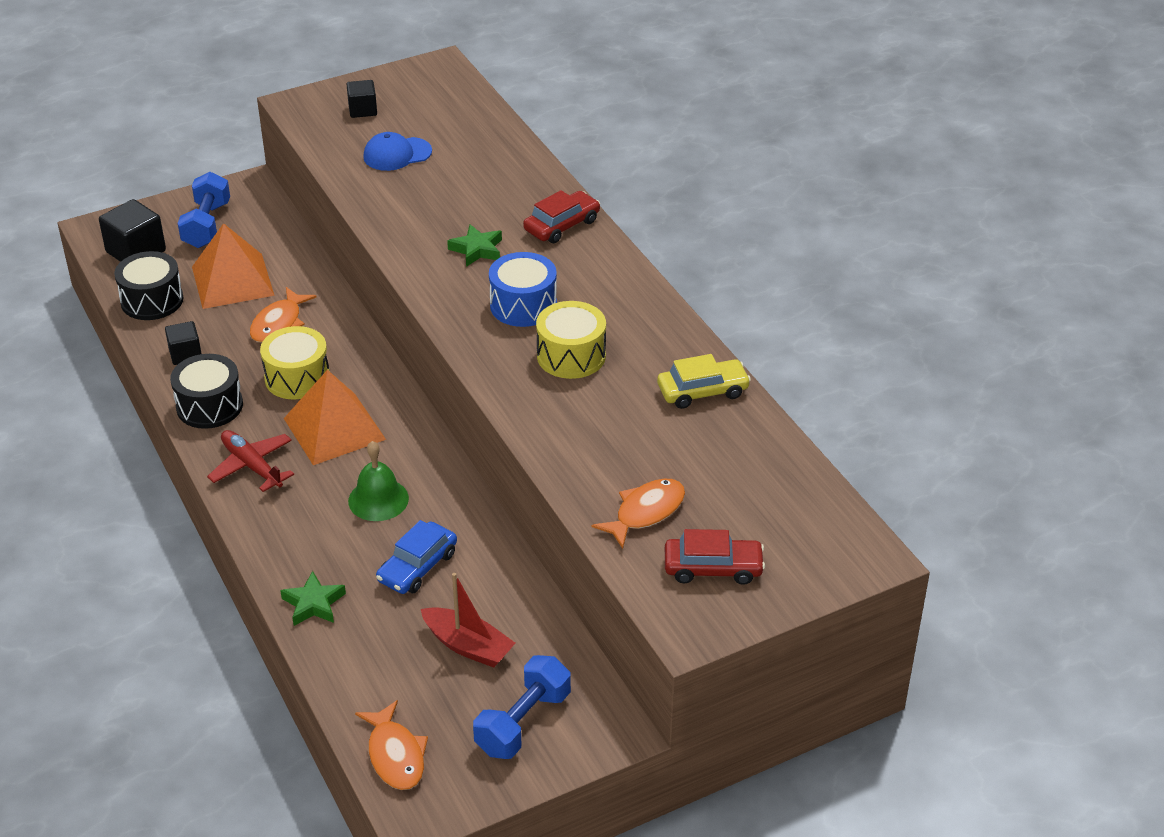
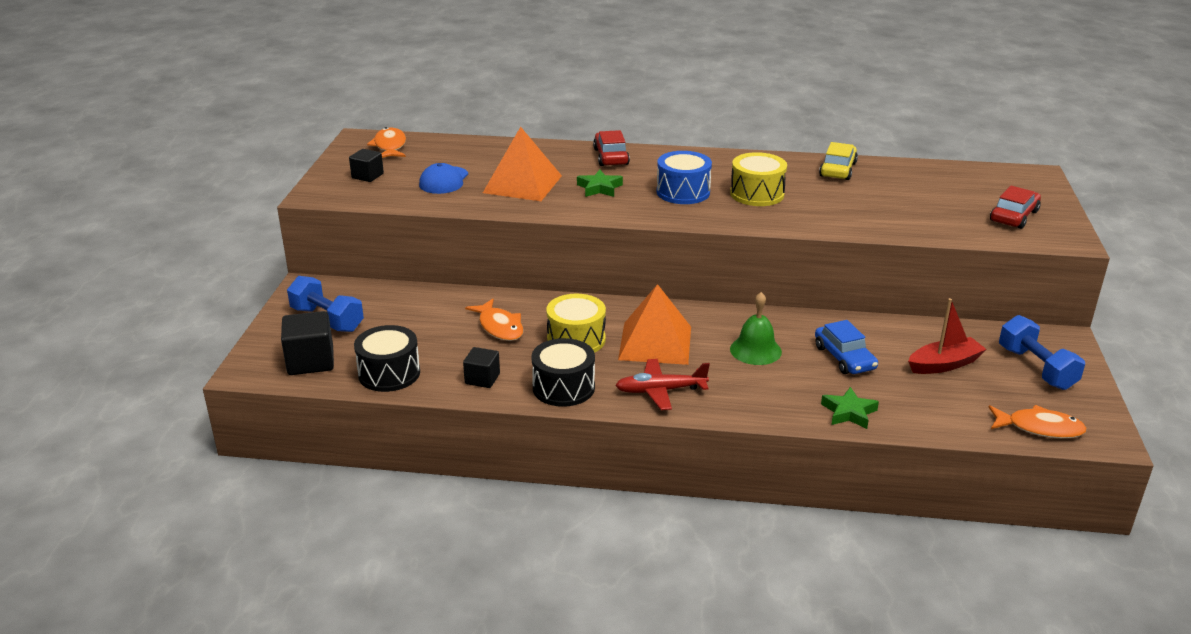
camera: 55 degrees left, 10 degrees down
orange pyramid [192,223,275,309] -> orange pyramid moved to [483,127,562,201]
orange fish [592,479,685,549] -> orange fish moved to [367,127,406,158]

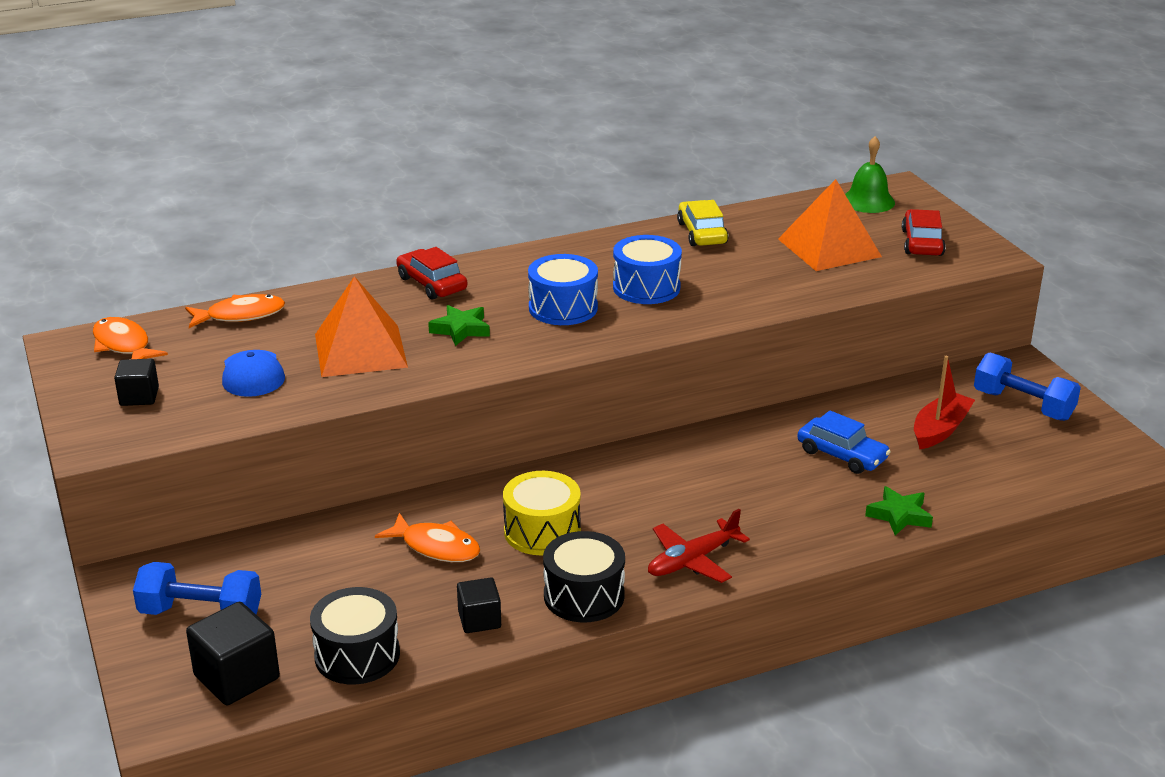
camera: 30 degrees left, 0 degrees up
orange pyramid [618,284,691,365] -> orange pyramid moved to [778,179,882,271]
yellow drum [730,152,787,206] -> blue drum [613,235,682,304]
green bell [730,292,782,365] -> green bell moved to [845,136,895,213]
orange fish [989,405,1087,439] -> orange fish moved to [185,294,285,328]

